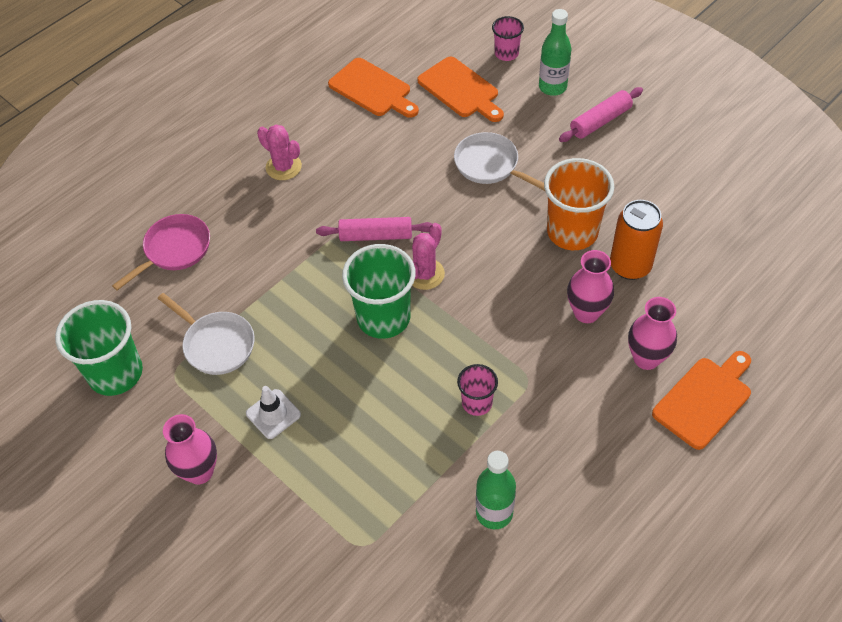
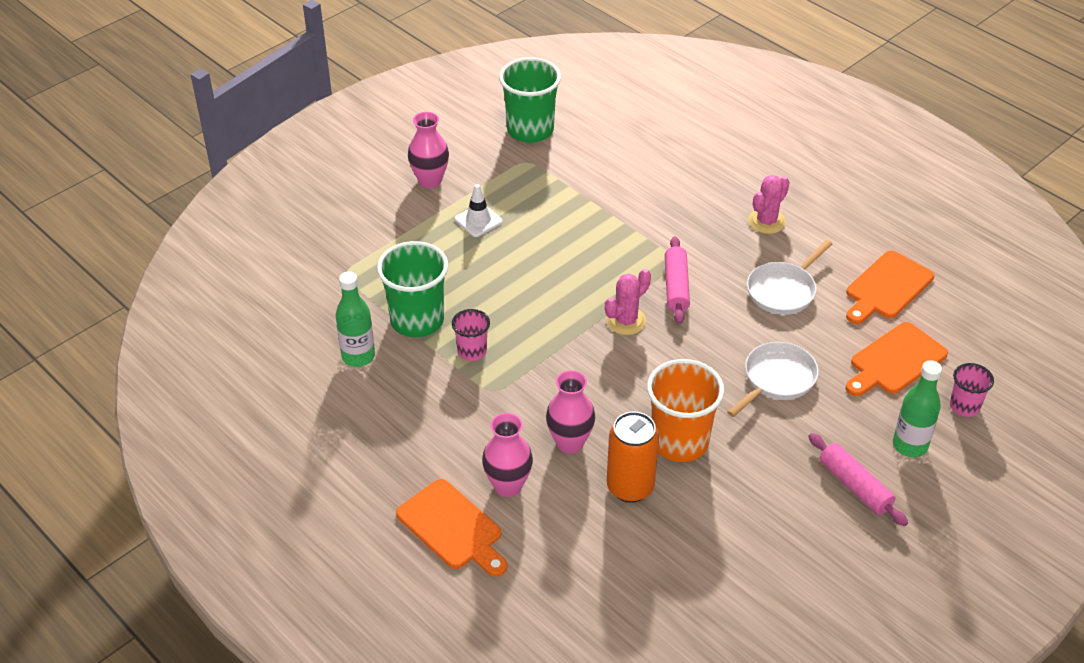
camera: 90 degrees right, 10 degrees down
pink pan [112,214,210,290] -> none
white pan [158,293,254,375] -> white pan moved to [747,240,832,315]
green cup [342,244,416,339] -> green cup moved to [377,241,448,337]
pink cactus [412,223,445,290] -> pink cactus turned 75 degrees counterclockwise [605,269,651,335]

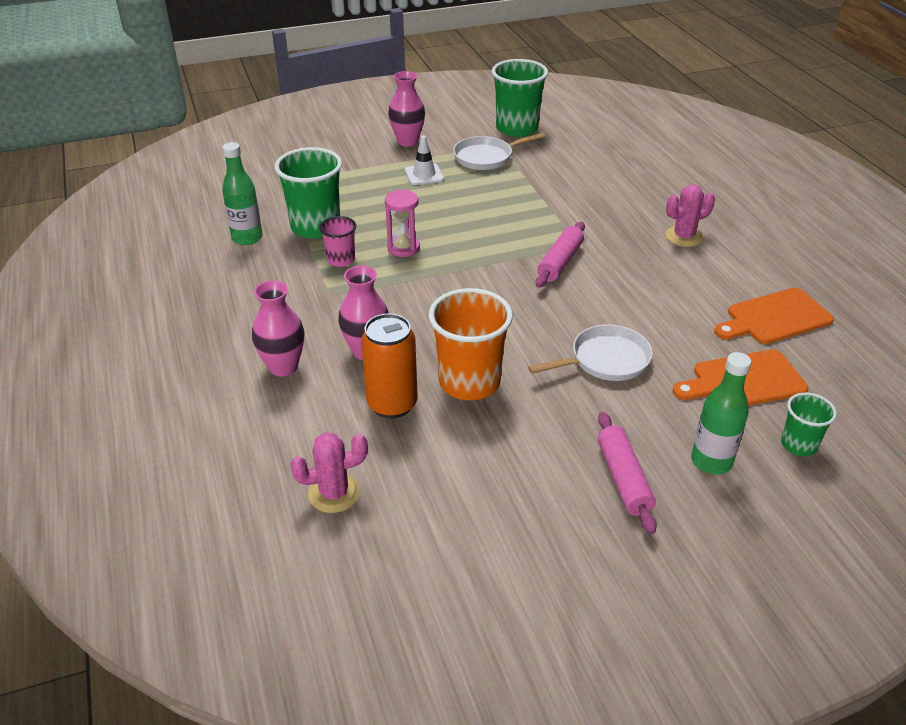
camera: 25 degrees right, 5 degrees down
orange cutting board [396,479,507,577] -> none
pink cactus [605,269,651,335] -> pink cactus moved to [290,433,368,513]
white pan [747,240,832,315] -> white pan moved to [453,132,546,170]
pink cup [950,363,994,417] -> green cup [781,393,837,456]
none -> pink hourglass [385,190,420,257]

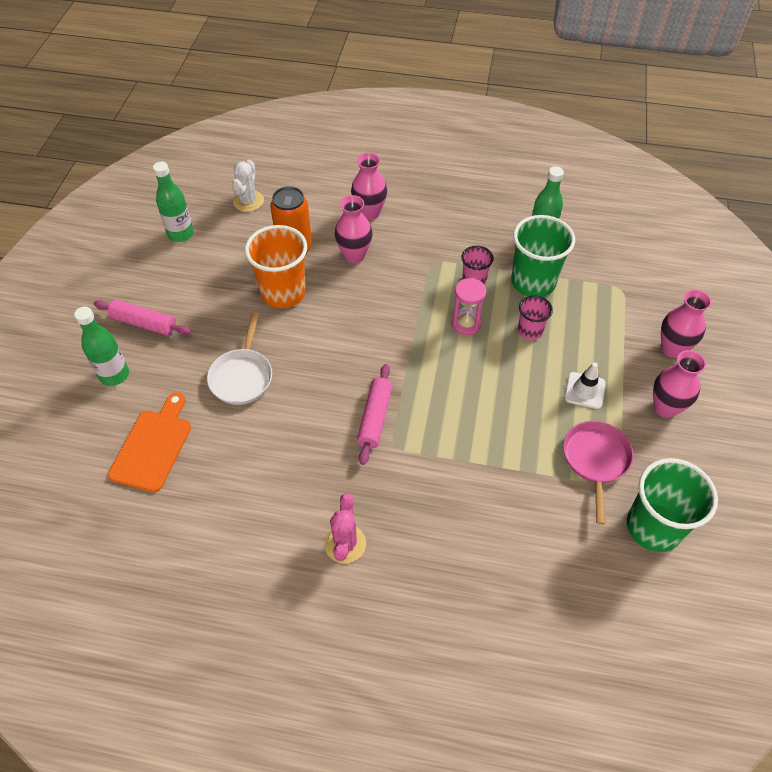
camera: 120 degrees right, 15 degrees up
pink cactus [290,433,368,513] -> white cactus [232,160,264,212]
white pan [453,132,546,170] -> pink pan [563,421,634,525]
pink rolling pin [536,222,585,288] -> pink rolling pin turned 45 degrees clockwise [357,364,392,465]
orange cutting board [714,288,834,344] -> none
green cup [781,393,837,456] -> none
none -> green bottle [153,162,194,242]
none -> pink cup [518,296,553,340]
none -> pink vase [661,290,712,358]

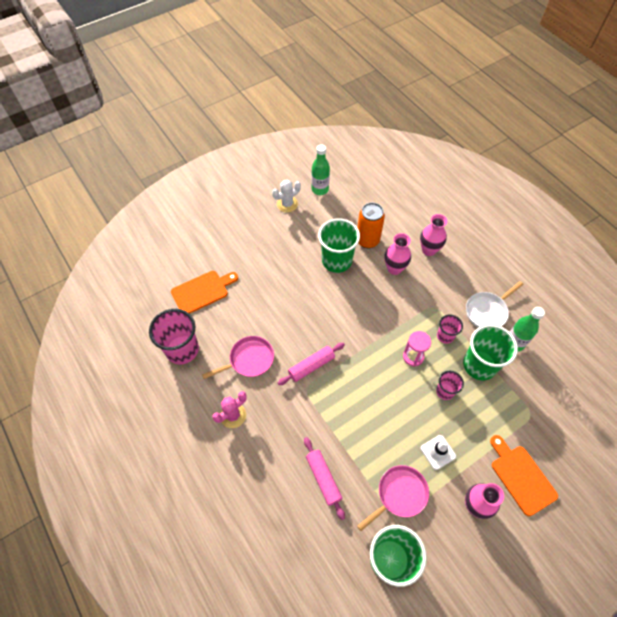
camera: 45 degrees right, 5 degrees up
green bottle [74,307,129,386] -> none
pink rolling pin [93,299,191,336] -> pink rolling pin moved to [304,437,345,520]
white pan [207,313,272,405] -> white pan moved to [466,281,523,328]
white cactus [232,160,264,212] -> white cactus moved to [272,180,301,212]
orange cup [245,225,307,308] -> green cup [318,219,360,273]
pink vase [661,290,712,358] -> orange cutting board [490,435,558,516]
none -> pink cup [149,309,199,365]
none -> pink pan [202,336,274,379]

